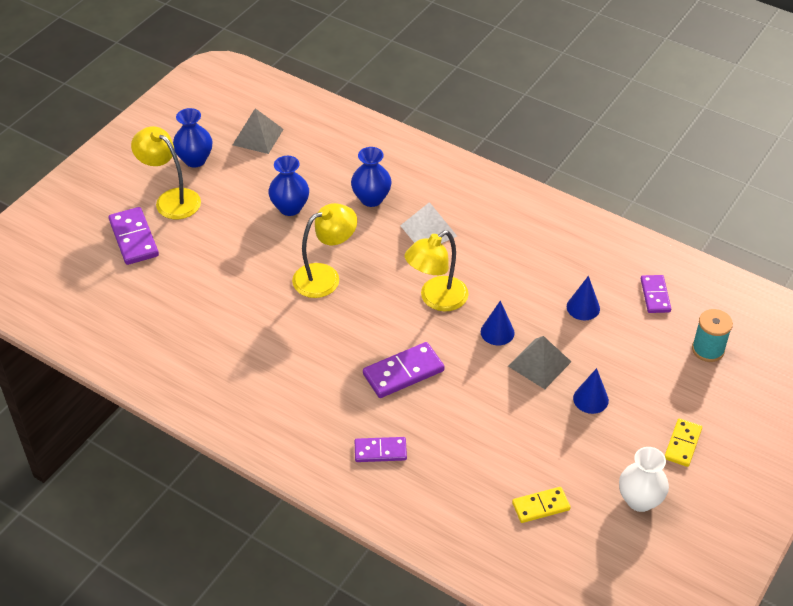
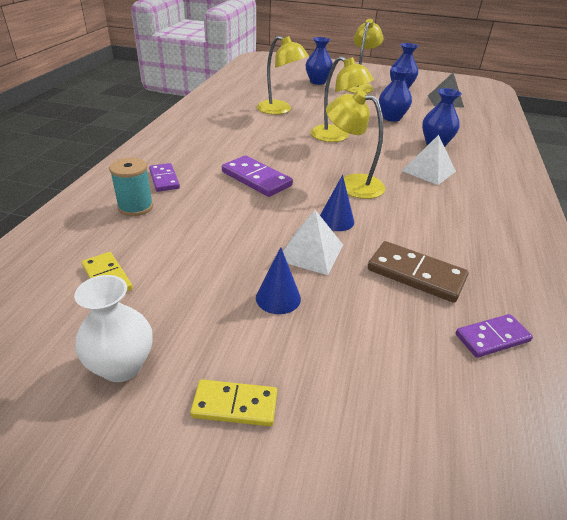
camera: 70 degrees right, 10 degrees down
purple domino [109,207,159,265] -> blue vase [306,37,333,85]
grey pyramid [508,336,571,389] -> white pyramid [283,210,343,275]
blue cone [567,276,600,320] -> brown domino [368,241,468,303]
turquoise spool [692,309,733,362] -> turquoise spool moved to [109,157,153,216]
none -> yellow lamp [257,36,309,115]

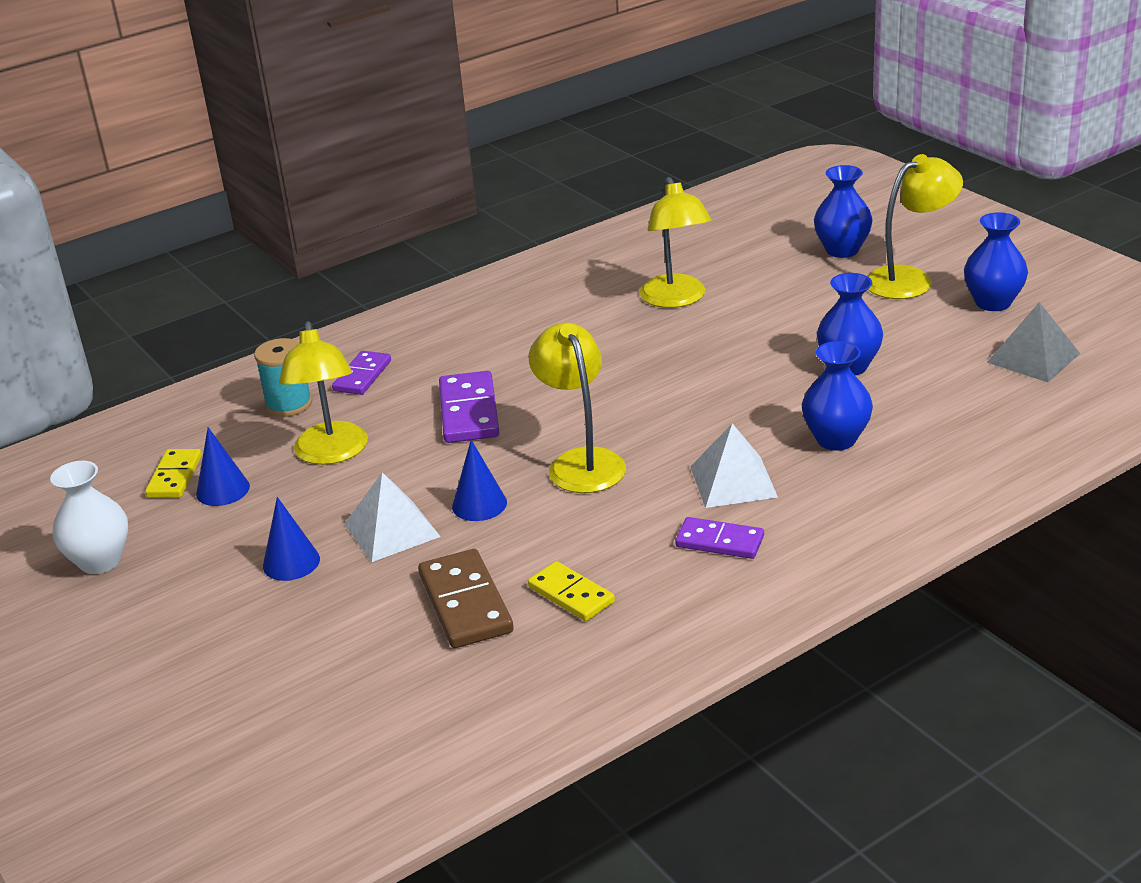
camera: 45 degrees right, 5 degrees down
yellow domino [190,379,277,426] -> yellow domino moved to [528,561,615,621]
yellow lamp [310,56,374,142] -> yellow lamp moved to [279,321,368,465]
purple domino [456,314,533,358] -> purple domino moved to [675,517,764,559]
none -> blue cone [196,427,250,506]

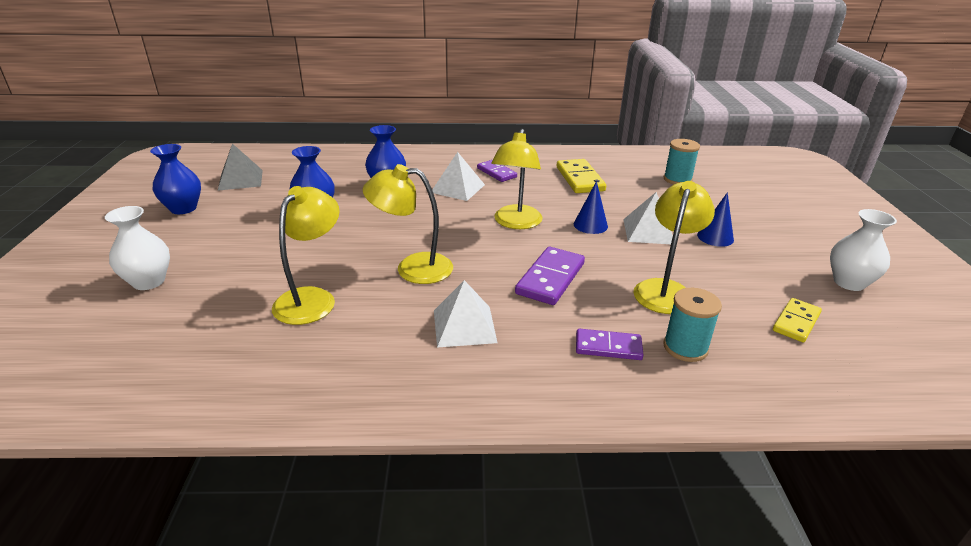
camera: 150 degrees left, 0 degrees up
blue cone [196,427,250,506] -> none
purple domino [332,351,391,395] -> purple domino turned 45 degrees clockwise [576,328,643,360]
brown domino [418,549,514,648] -> none
yellow domino [528,561,615,621] -> yellow domino [557,159,606,193], size x1.52
blue vase [814,165,873,258] -> white vase [105,206,170,290]
yellow lamp [867,154,963,299] -> yellow lamp moved to [363,164,453,284]
none -> white pyramid [434,280,498,348]
none -> turquoise spool [664,139,700,184]

